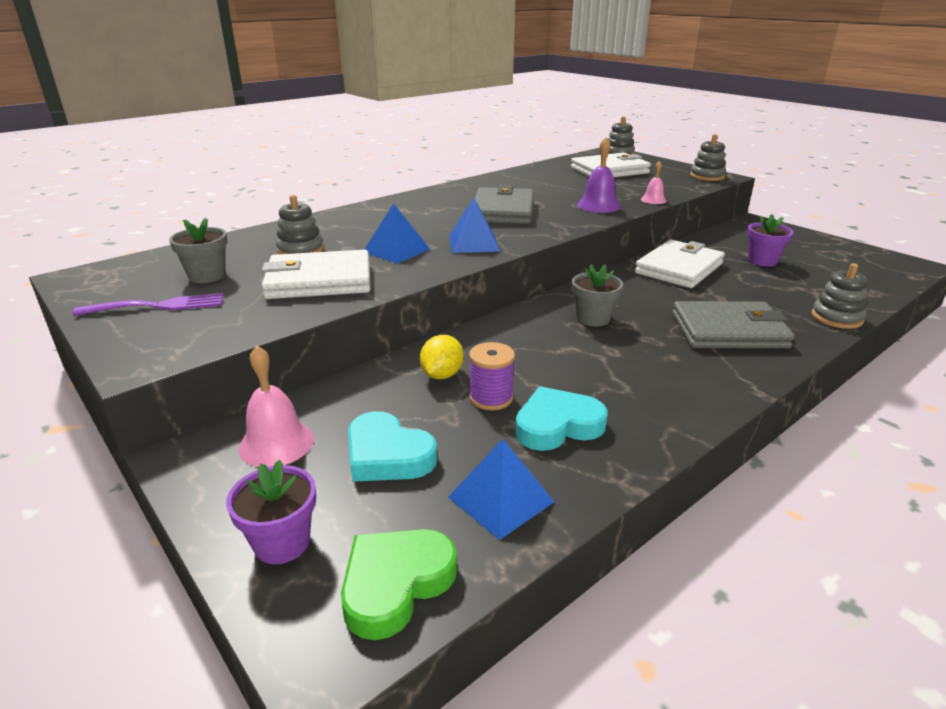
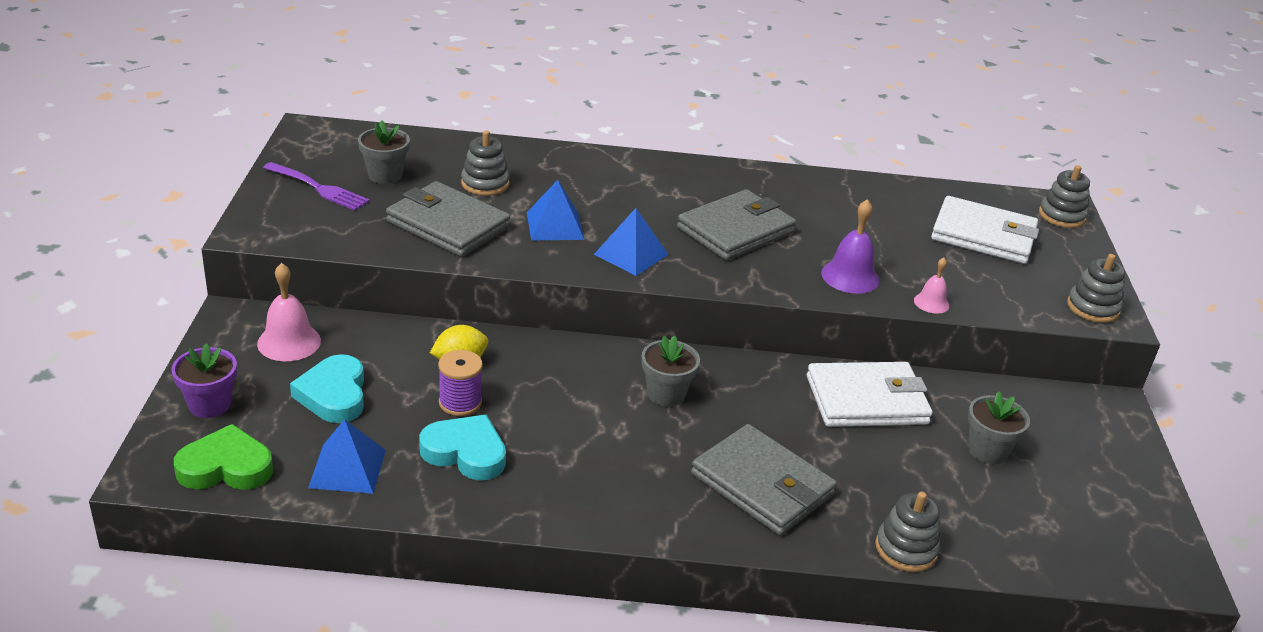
camera: 40 degrees right, 5 degrees up
white wallet [261,250,370,299] -> grey wallet [386,181,510,257]
purple flower pot [747,214,793,266] -> grey flower pot [968,391,1030,464]

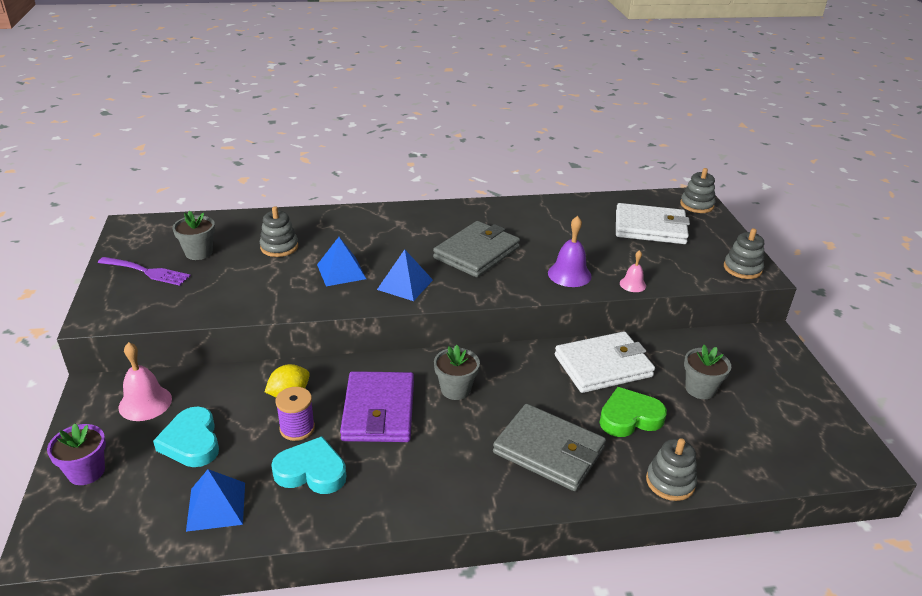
camera: 10 degrees left, 0 degrees up
green heart [174,424,273,490] -> green heart moved to [599,387,667,437]
grey wallet [386,181,510,257] -> none
none -> purple wallet [340,371,414,442]

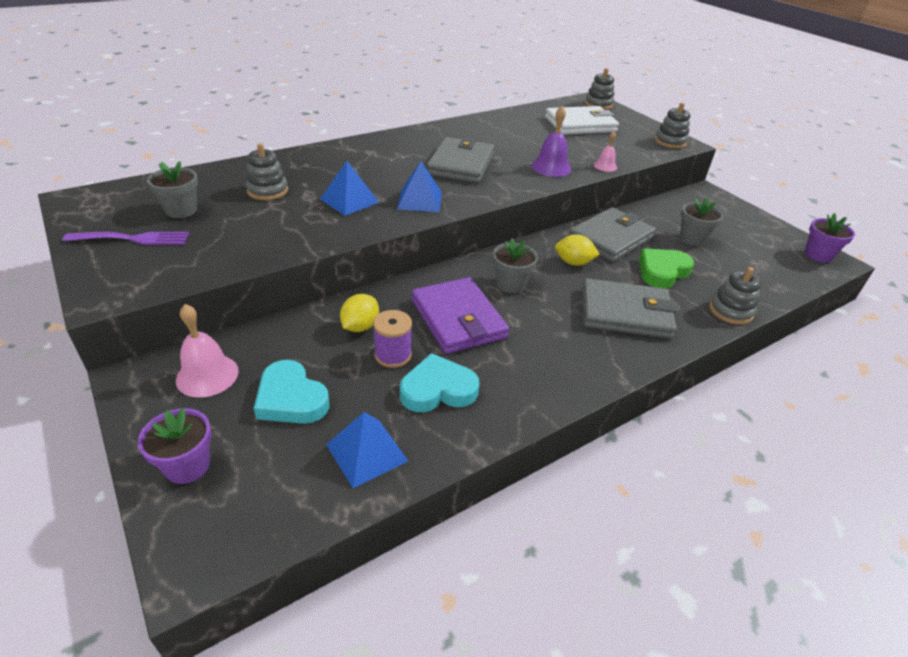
camera: 25 degrees left, 5 degrees up
white wallet [555,331,655,393] -> grey wallet [569,207,656,262]
none -> yellow lemon [555,234,600,266]
none -> purple flower pot [805,213,855,263]

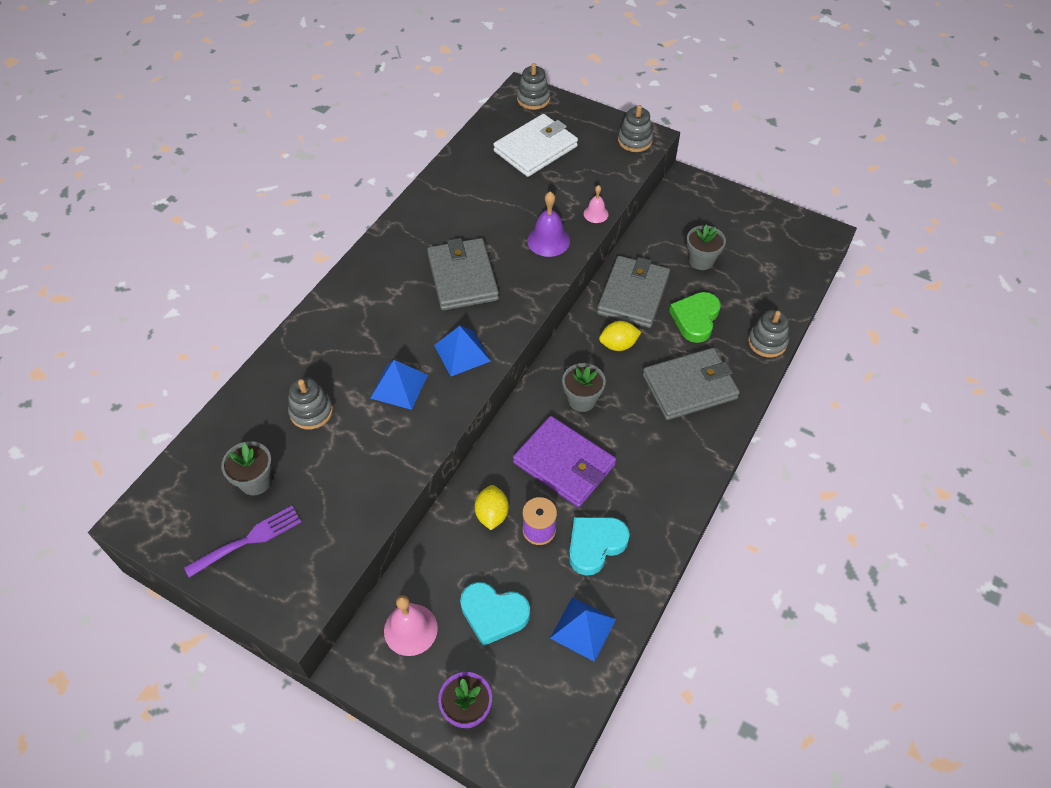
camera: 25 degrees left, 15 degrees up
purple flower pot [805,213,855,263] -> none

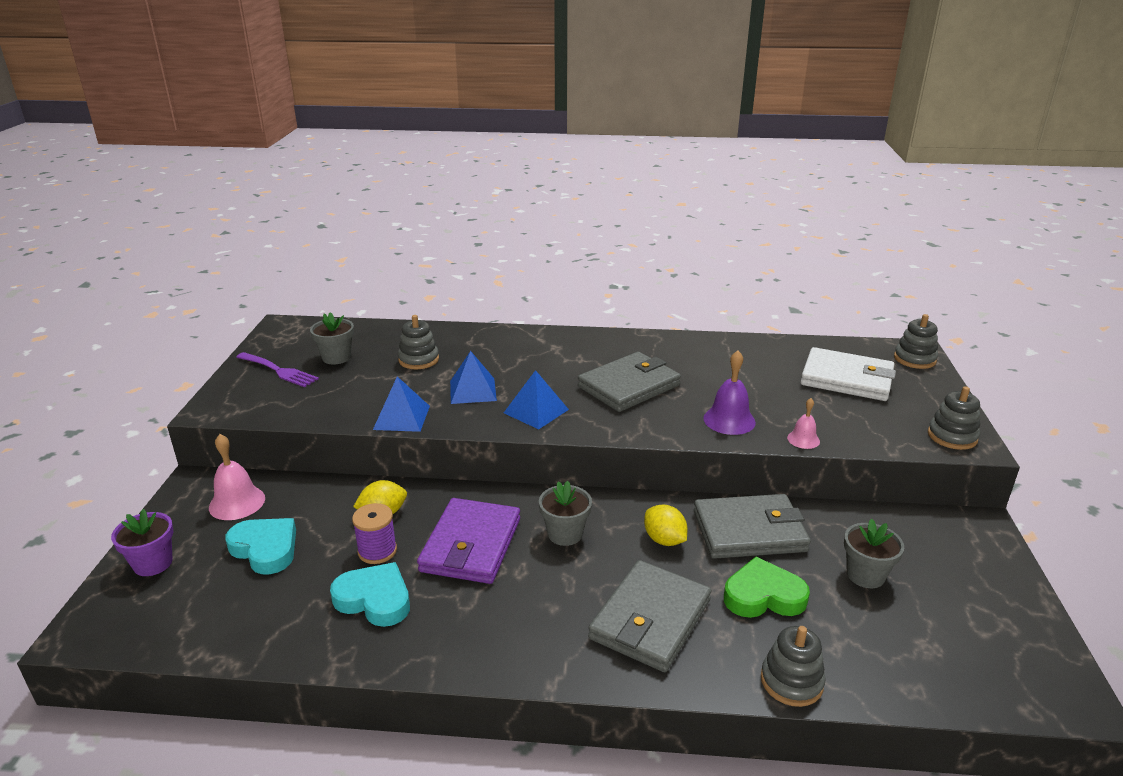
camera: 65 degrees right, 25 degrees down
turquoise heart [460,582,530,646] -> turquoise heart turned 135 degrees clockwise [225,518,296,575]
blue pyramid [550,597,616,662] -> blue pyramid moved to [373,376,430,432]
grey wallet [643,348,740,420] -> grey wallet turned 75 degrees clockwise [588,560,711,672]

